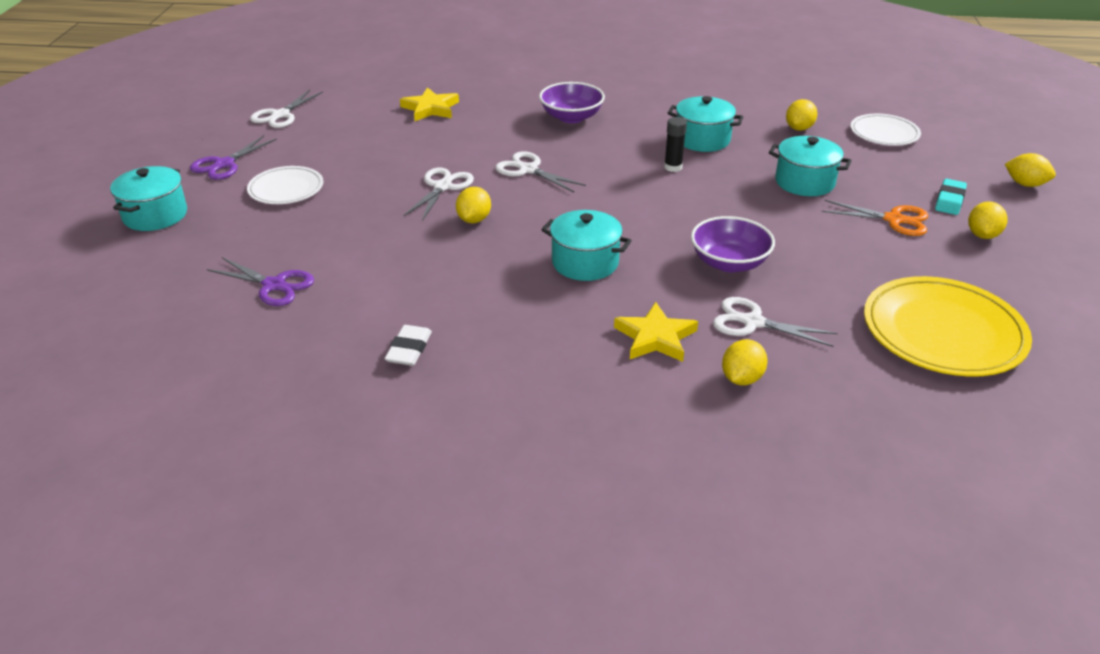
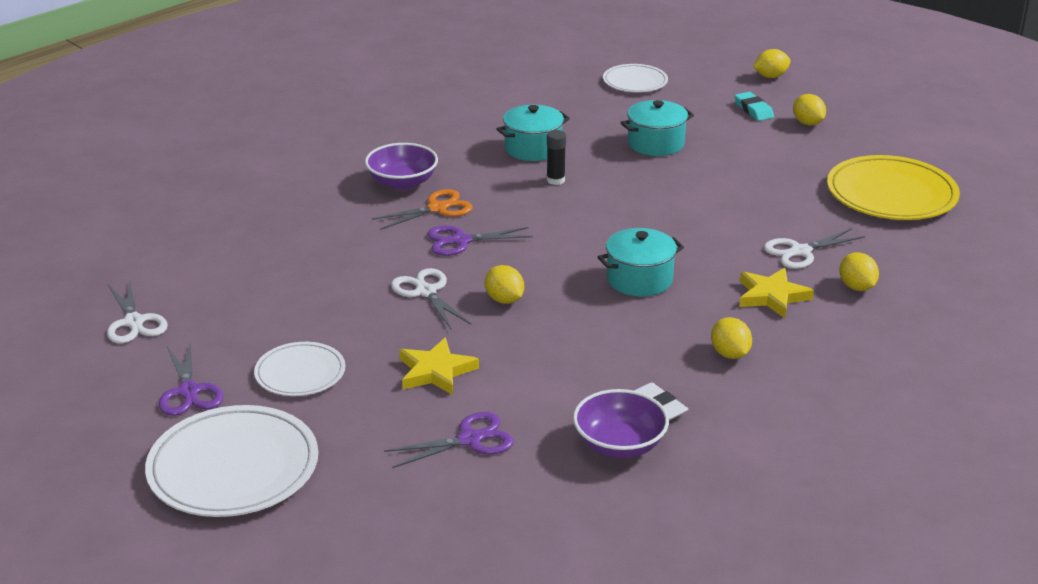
camera: 50 degrees left, 5 degrees down
turquoise pot [110,166,187,231] -> white plate [145,405,318,517]
yellow star [400,87,459,121] -> yellow star moved to [399,338,479,395]
white scissors [495,151,586,192] -> purple scissors [427,225,533,256]
purple bowl [691,216,775,272] -> purple bowl moved to [573,389,669,458]
yellow lemon [786,99,817,131] -> yellow lemon moved to [711,317,752,359]
orange scissors [822,200,928,236] -> orange scissors moved to [372,189,473,230]

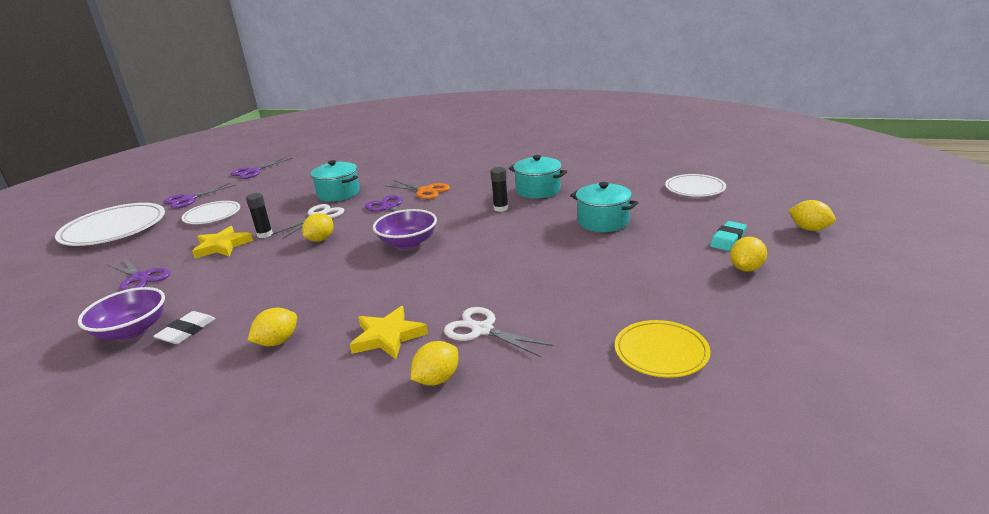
camera: 65 degrees right, 5 degrees down
white scissors [107,278,168,343] -> purple scissors [231,157,292,179]
purple bowl [365,143,438,190] -> purple bowl moved to [373,209,437,249]
turquoise pot [598,228,684,297] -> turquoise pot moved to [311,160,360,202]
yellow plate [827,155,960,220] -> yellow plate [615,320,711,378], size x0.58
none -> black glue stick [246,193,273,238]

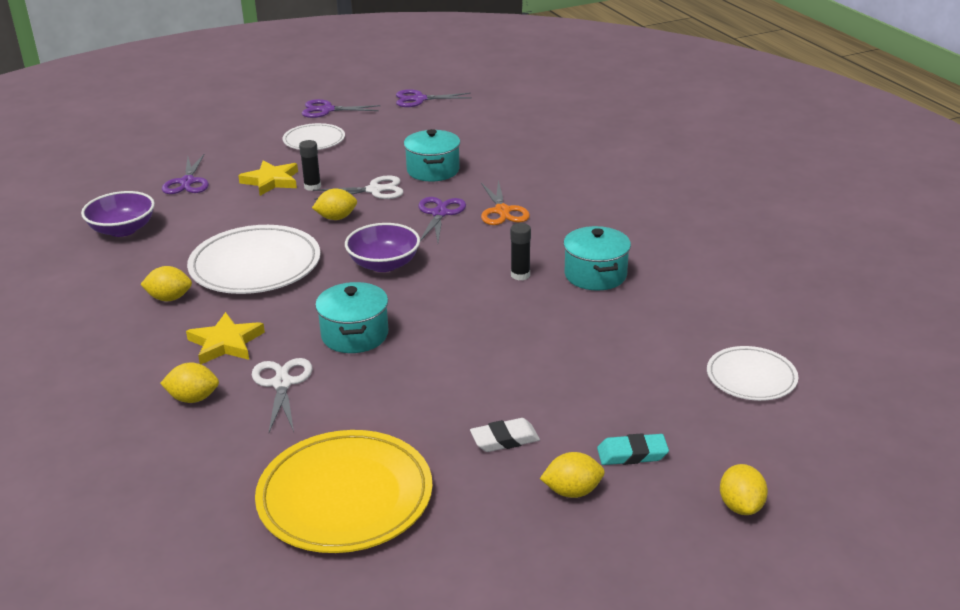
camera: 45 degrees right, 5 degrees up
white plate [55,203,165,246] -> white plate moved to [187,225,321,294]
white eraser [153,311,216,344] -> white eraser moved to [470,418,540,452]
turquoise pot [570,182,638,232] -> turquoise pot moved to [315,282,389,353]
yellow plate [615,320,711,378] -> yellow plate [255,430,433,553], size x1.73

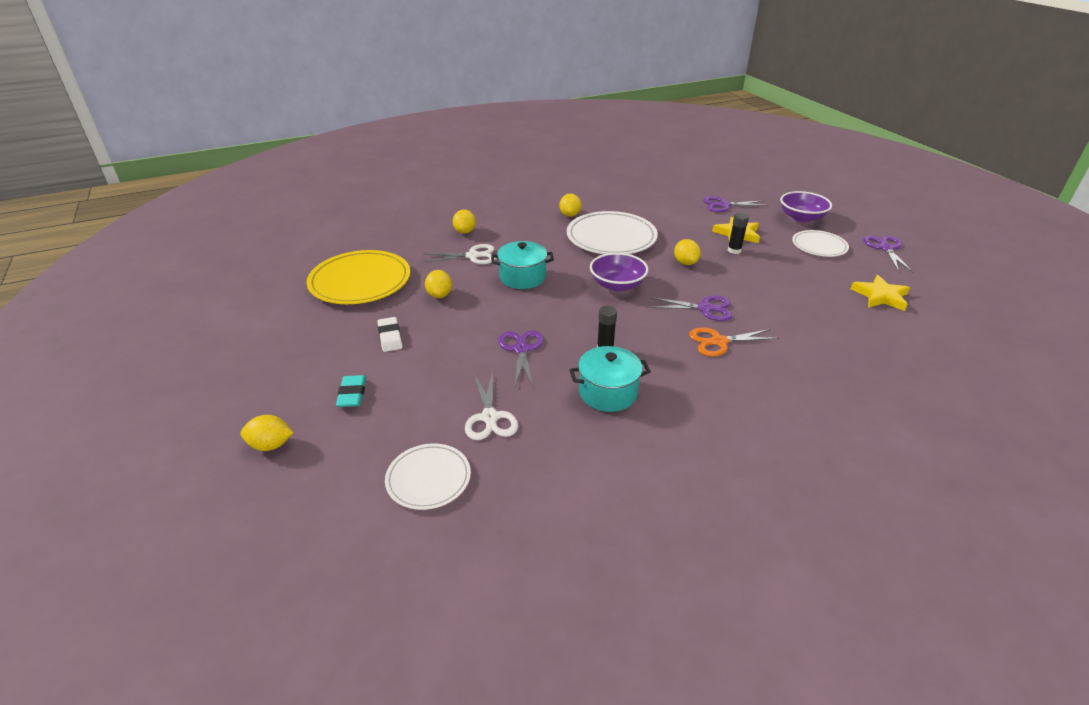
camera: 90 degrees right, 5 degrees up
purple bowl [81,191,155,237] -> purple bowl moved to [780,191,832,223]
yellow star [186,312,265,364] -> yellow star moved to [851,275,910,311]
white scissors [313,175,404,200] -> white scissors moved to [465,371,518,440]
purple scissors [396,89,472,107] -> purple scissors moved to [498,331,544,388]
turquoise pot [404,129,460,182] -> none
yellow lemon [540,452,605,498] -> yellow lemon moved to [425,270,452,298]

